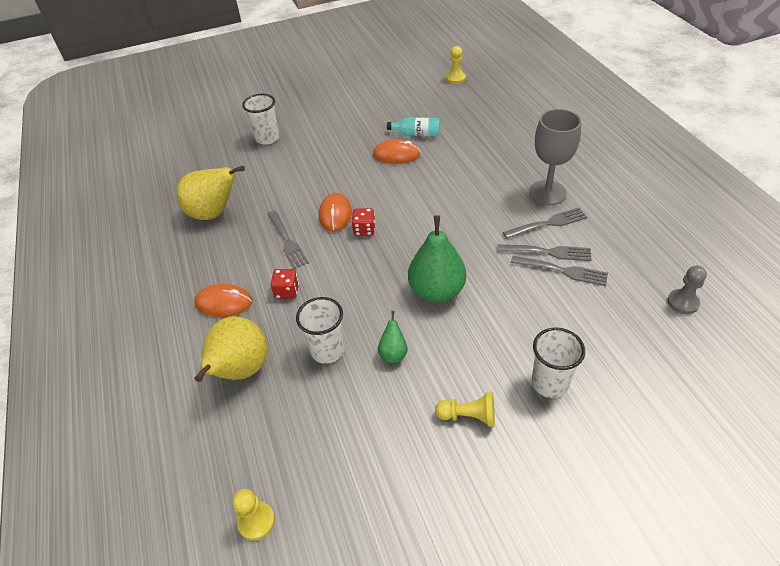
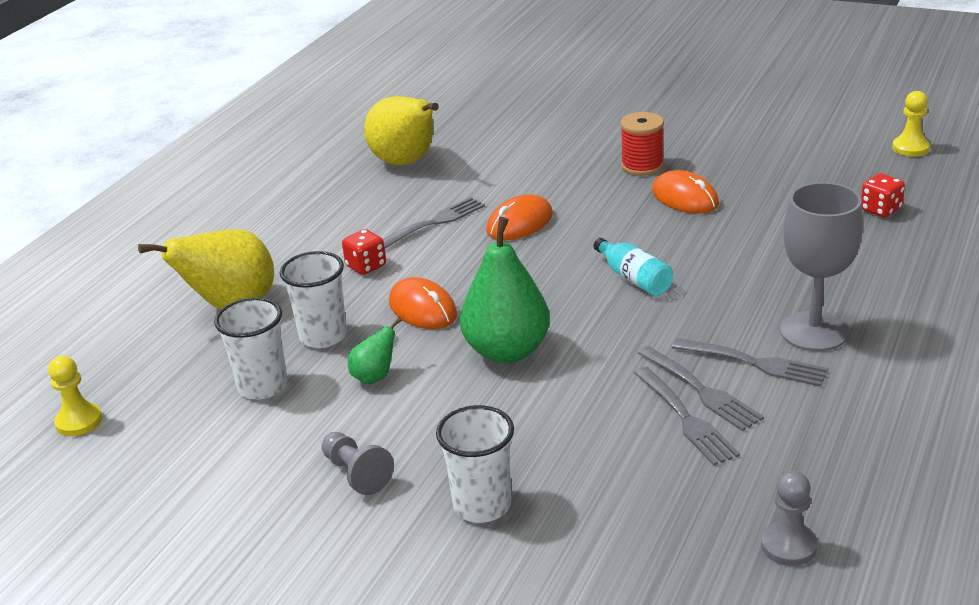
camera: 45 degrees right, 15 degrees down
orange mouse [194,284,252,317] -> orange mouse moved to [389,277,457,329]
white cup [242,94,279,145] -> white cup moved to [214,297,288,399]
grey fork [268,210,309,269] -> grey fork turned 150 degrees counterclockwise [383,197,485,248]
red dice [351,208,375,236] -> red dice moved to [861,173,905,217]
turquoise bottle [387,117,440,136] -> turquoise bottle moved to [593,238,673,296]
yellow pawn [435,392,495,427] -> grey pawn [322,432,394,495]
none -> red spool [620,112,664,176]

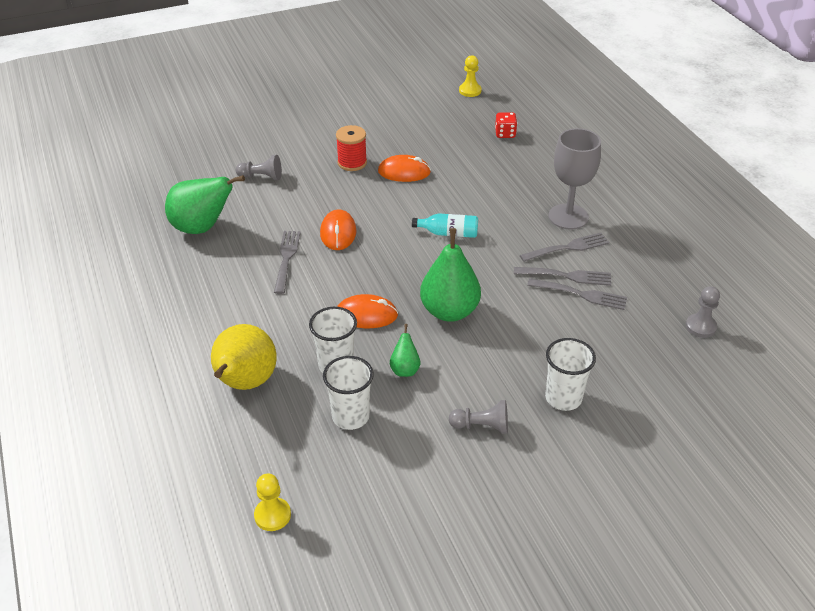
camera: 50 degrees left, 10 degrees up
red dice [342,229,386,275] -> none
yellow pear [364,96,439,165] -> green pear [165,175,245,234]
none -> grey pawn [236,155,282,180]

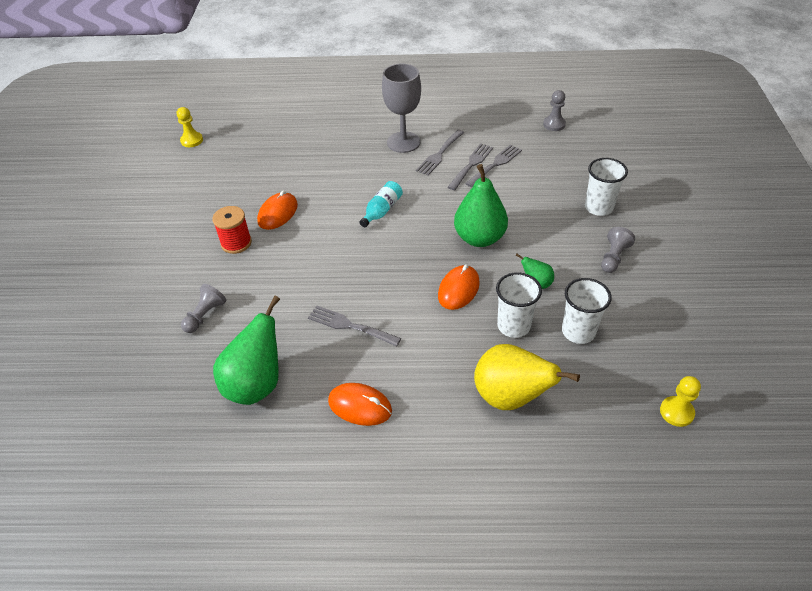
camera: 65 degrees left, 5 degrees up
orange mouse [320,209,356,250] -> orange mouse moved to [328,383,392,426]
red dice [495,112,517,138] -> none
grey fork [520,233,609,262] -> grey fork turned 150 degrees counterclockwise [416,130,465,175]

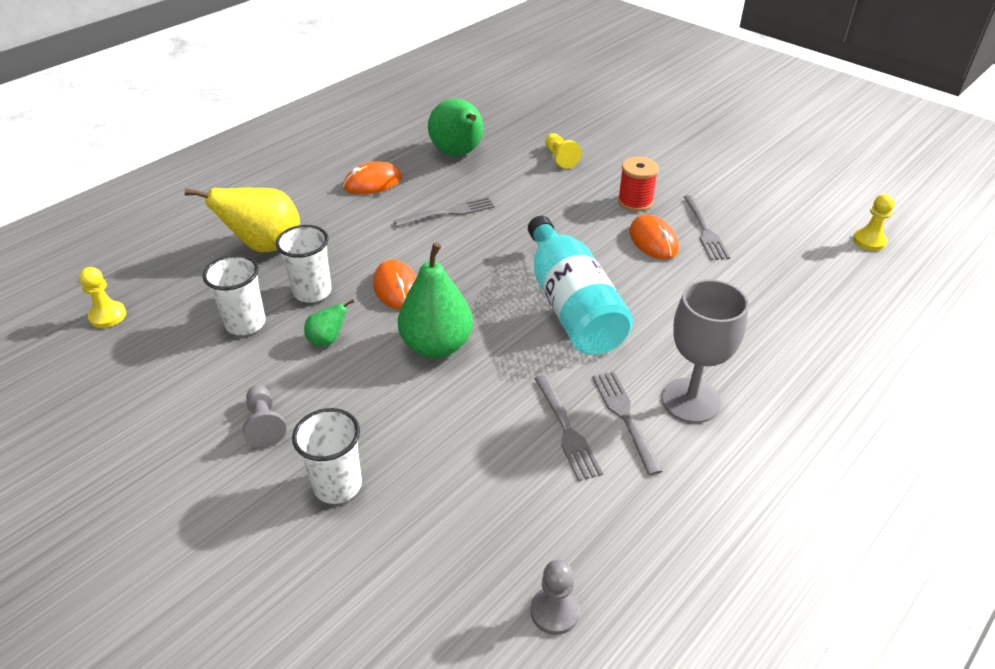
camera: 130 degrees right, 5 degrees down
grey pawn [181,284,226,333] -> yellow pawn [545,133,582,169]
turquoise bottle [360,181,403,227] -> turquoise bottle [528,216,633,355], size x2.17
grey fork [465,145,522,187] -> grey fork moved to [684,195,730,260]

